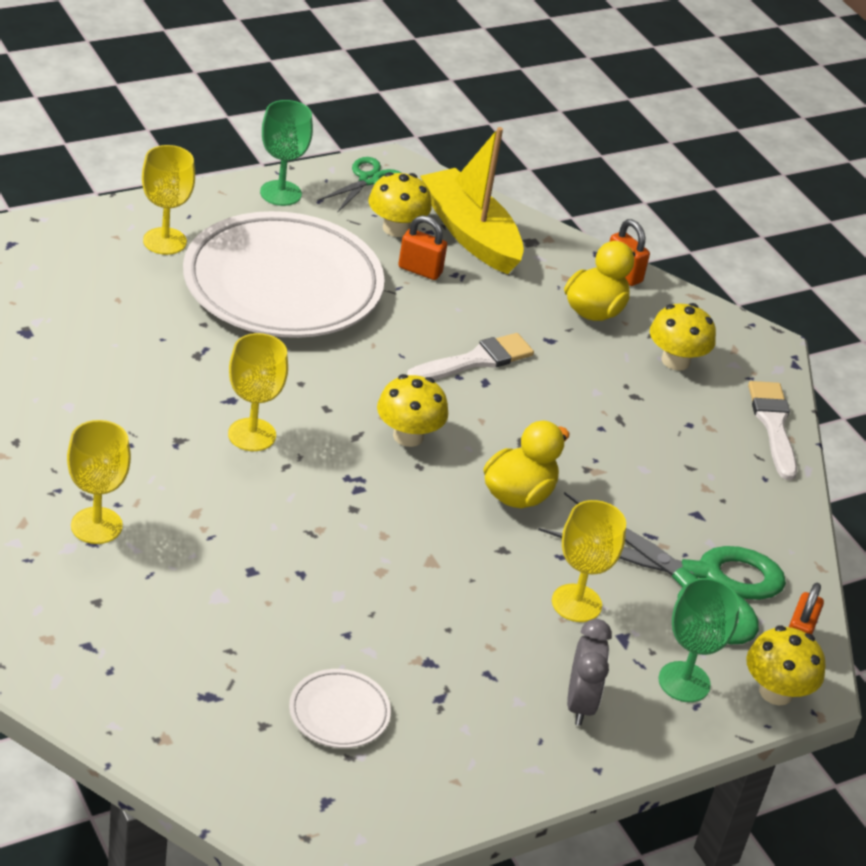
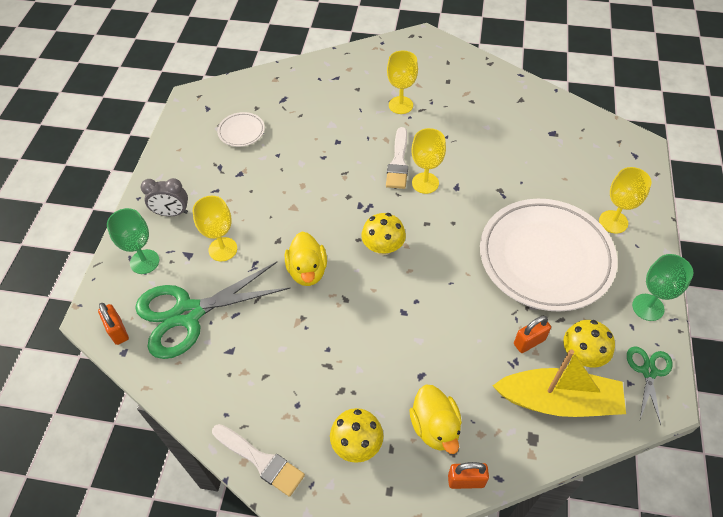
camera: 135 degrees right, 15 degrees up
green scissors [318,157,401,213] -> green scissors turned 150 degrees counterclockwise [627,346,673,425]
white brush [407,333,534,380] -> white brush moved to [386,127,408,189]
grey clock [567,619,612,726] -> grey clock turned 45 degrees counterclockwise [141,178,188,216]
yellow mushroom [746,625,826,706] -> none

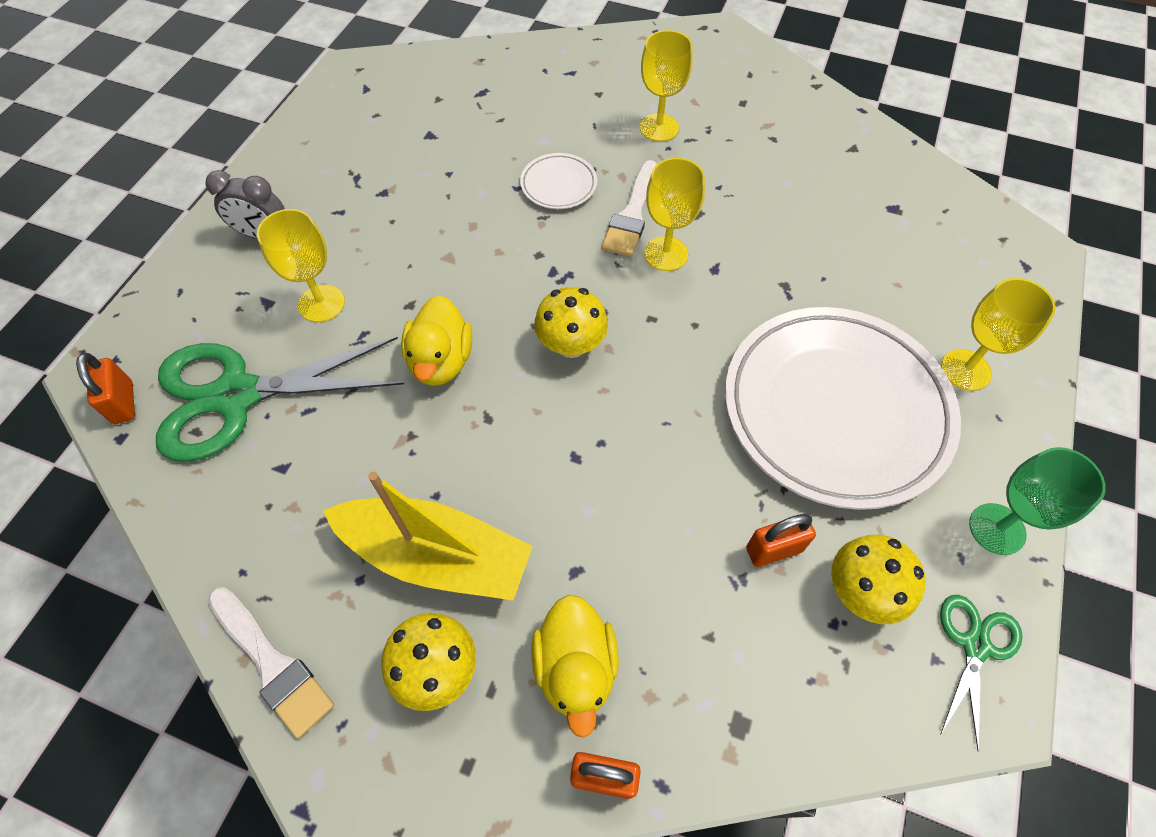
camera: 10 degrees right, 5 degrees up
green goblet [107,208,159,274] -> none
white plate [217,112,265,147] -> white plate moved to [520,153,597,209]
yellow boat [492,349,626,417] -> yellow boat moved to [323,472,533,600]

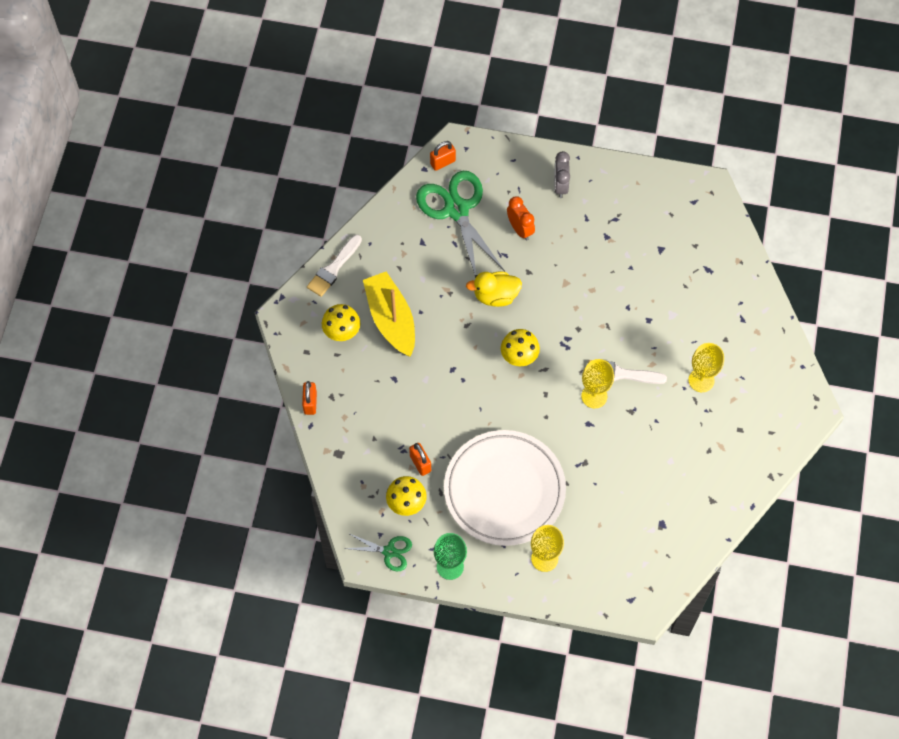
camera: 80 degrees right, 5 degrees up
yellow goblet [257,209,345,322] -> orange clock [507,196,535,240]
yellow boat [323,472,533,600] -> yellow boat turned 150 degrees clockwise [363,271,415,357]
white plate [520,153,597,209] -> none
yellow duck [532,594,619,738] -> none

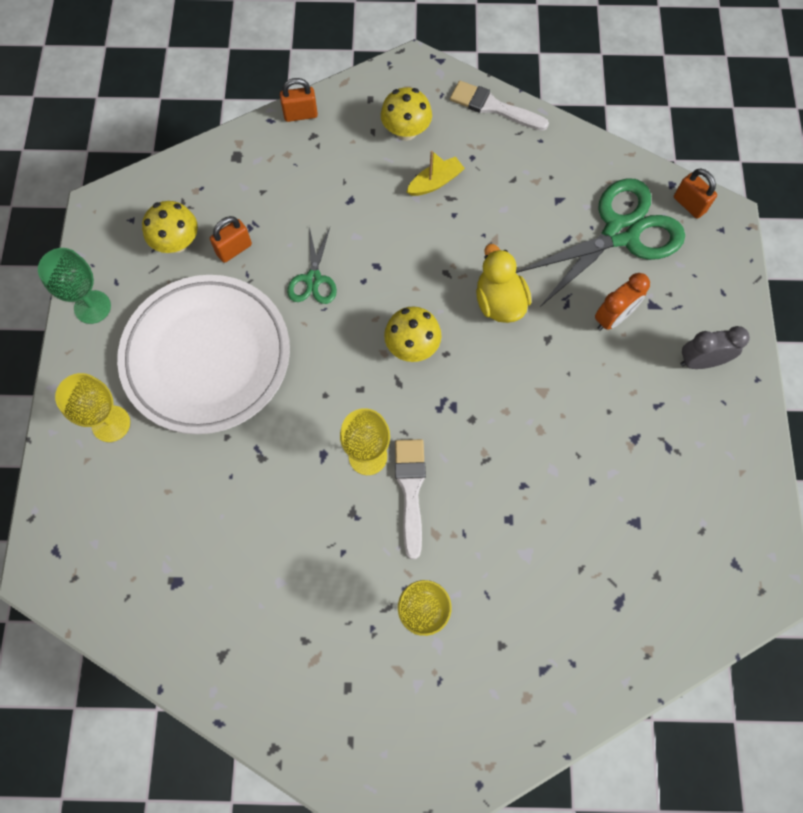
camera: 80 degrees right, 5 degrees up
green scissors [343,533,412,571] -> green scissors moved to [287,227,337,304]
yellow boat [363,271,415,357] -> yellow boat [407,151,465,196], size x0.49

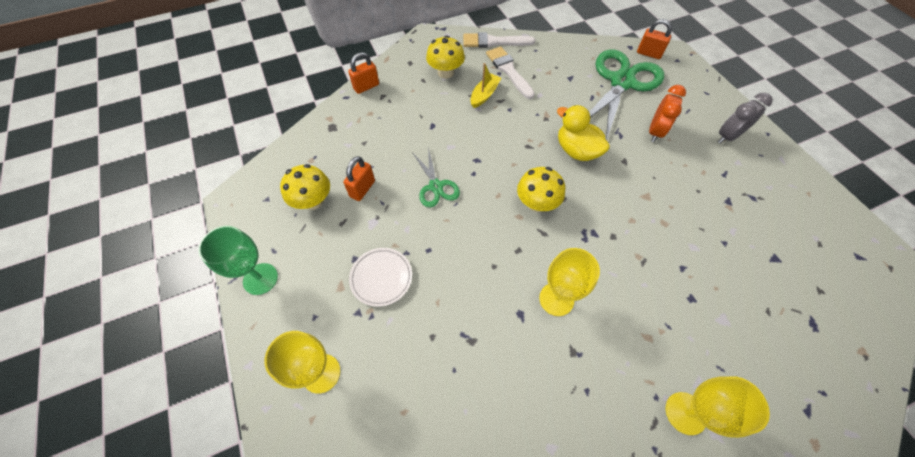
camera: 25 degrees left, 10 degrees down
white plate [117,275,290,434] -> white plate [349,248,412,307], size x0.41
white brush [395,439,426,559] -> white brush moved to [486,46,535,99]

